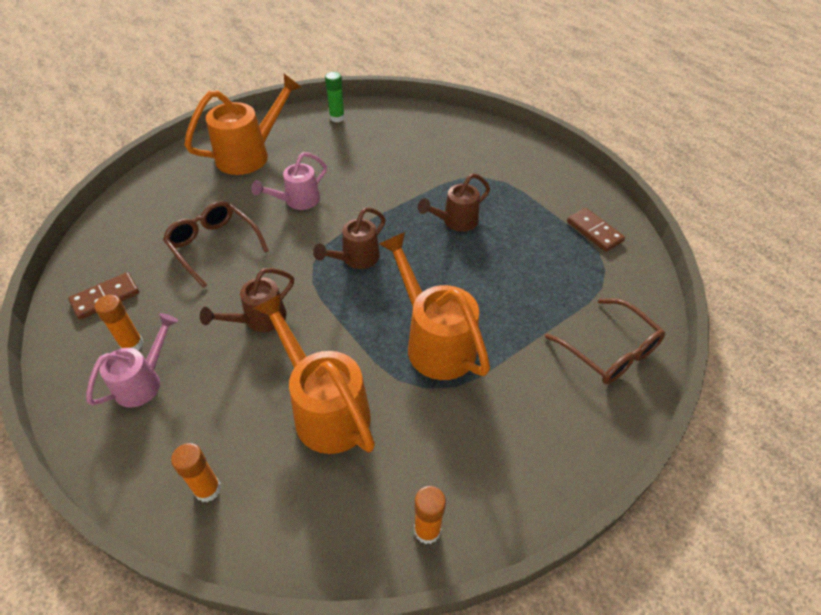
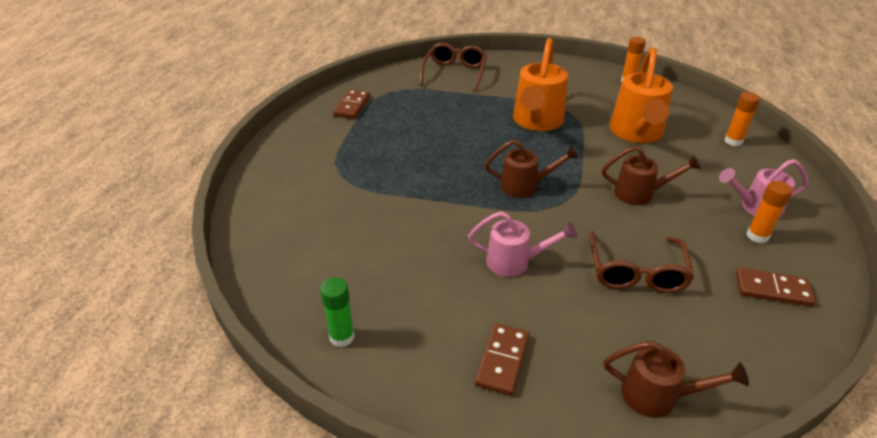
camera: 130 degrees left, 10 degrees down
orange watering can [184,74,302,175] -> brown domino [475,323,530,396]
brown watering can [418,173,490,231] -> brown watering can moved to [604,341,749,418]

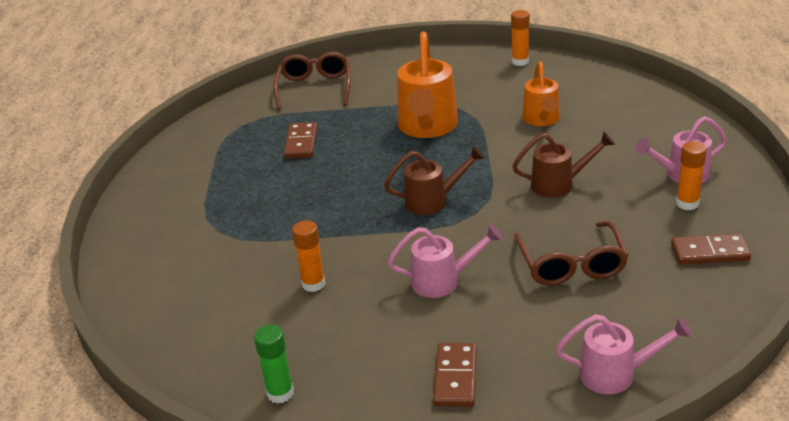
camera: 10 degrees left, 5 degrees down
brown domino [333,90,370,119] -> brown domino moved to [284,122,317,159]
brown watering can [604,341,749,418] -> pink watering can [555,314,693,394]
orange watering can [610,47,673,143] -> orange watering can [522,61,560,126], size x0.61
orange glue stick [724,92,760,146] -> orange glue stick moved to [292,220,325,292]

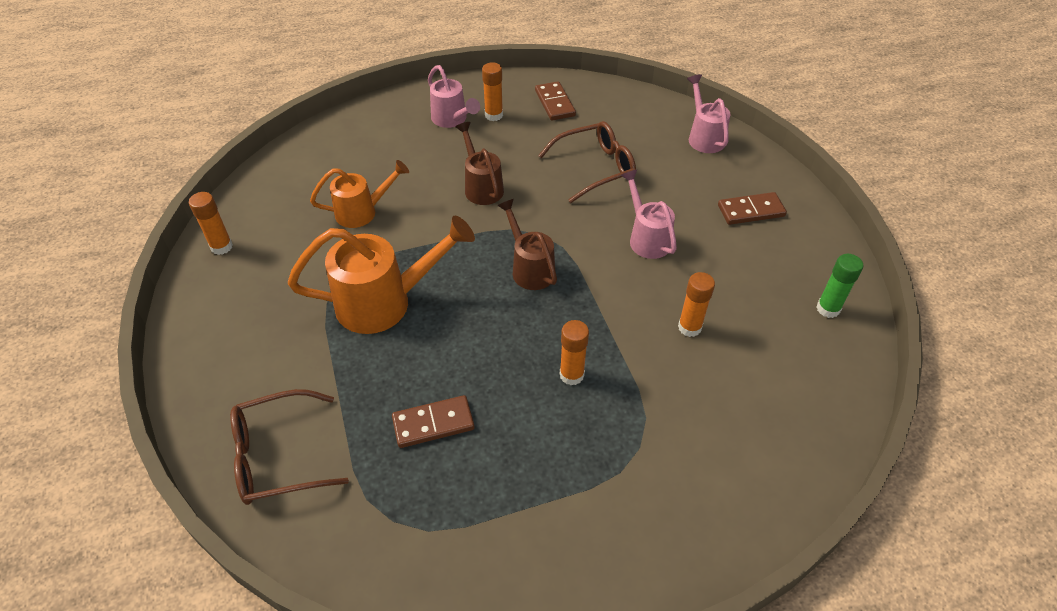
camera: 110 degrees left, 15 degrees up
none -> orange glue stick [560,320,589,385]

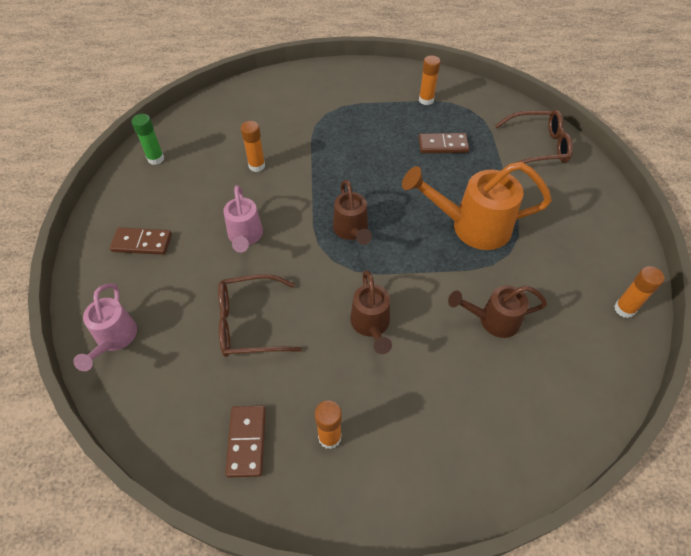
camera: 165 degrees left, 5 degrees up
orange watering can [310,160,409,228] -> brown watering can [448,285,547,338]
pink watering can [428,65,480,128] -> none
orange glue stick [560,320,589,385] -> orange glue stick moved to [419,55,440,105]

